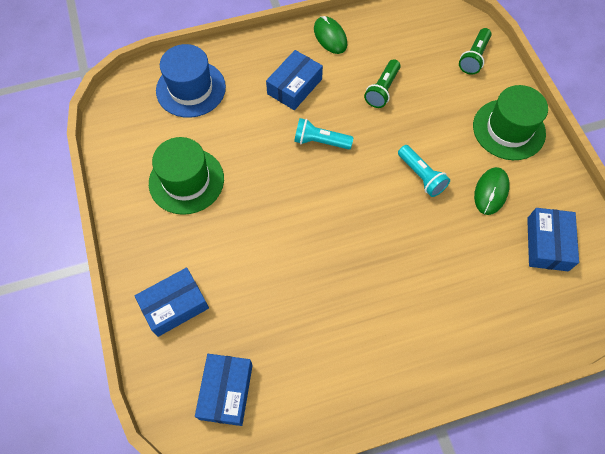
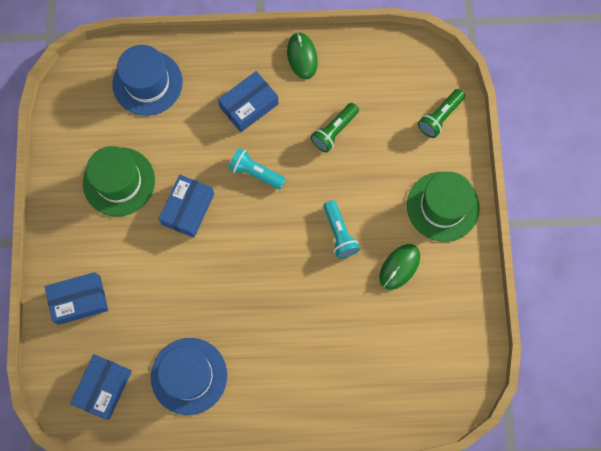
camera: 15 degrees right, 10 degrees up
blue box [527,208,579,271] -> blue box moved to [159,175,214,238]
none -> blue hat [151,338,227,415]

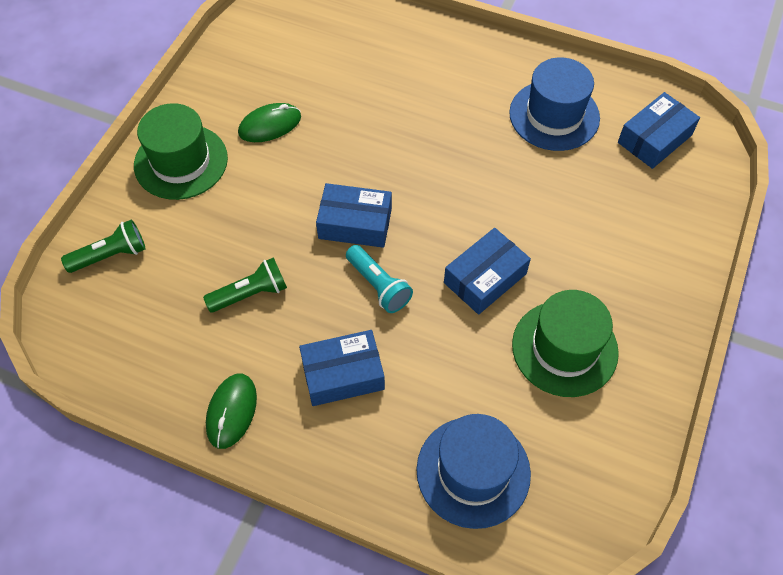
camera: 155 degrees left, 15 degrees down
blue box [45,272,108,325] -> blue box moved to [316,183,392,248]
turquoise flashlight [323,200,360,259] -> none

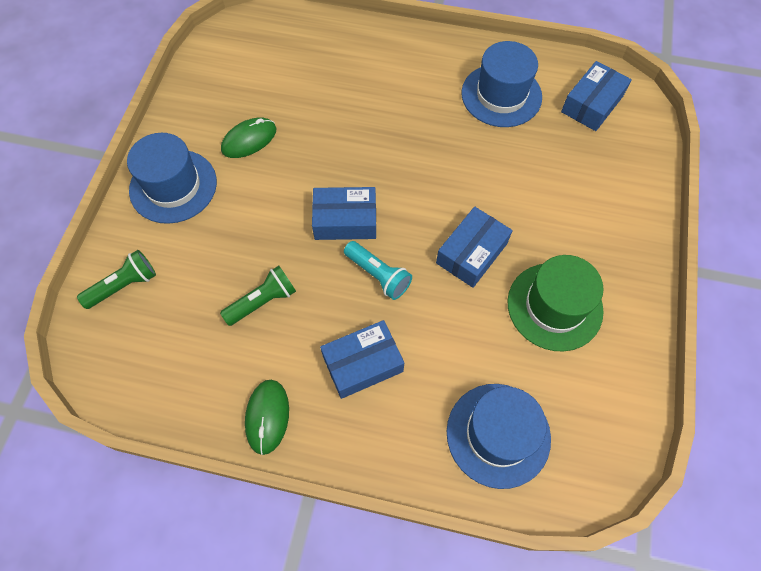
camera: 10 degrees left, 5 degrees up
green hat [134,103,228,200] -> blue hat [127,133,217,224]

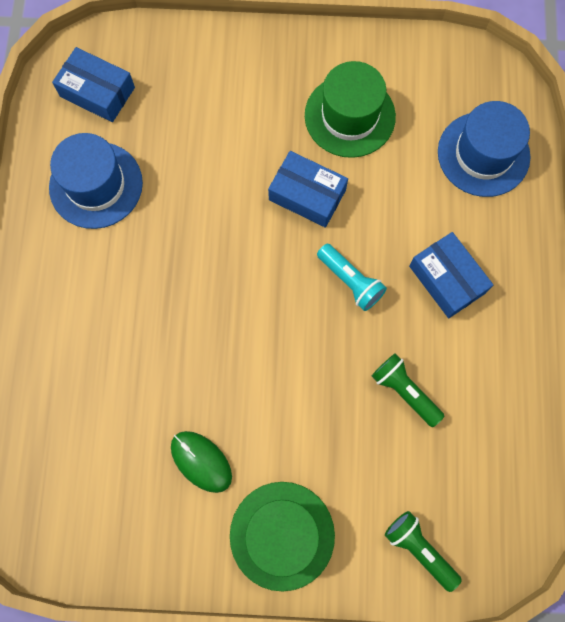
camera: 100 degrees left, 10 degrees up
blue hat [127,133,217,224] -> green hat [230,482,335,591]
green mouse [245,380,289,455] -> none
blue box [312,187,376,240] -> none
turquoise flashlight [344,241,412,300] -> turquoise flashlight turned 105 degrees clockwise [317,244,387,311]

